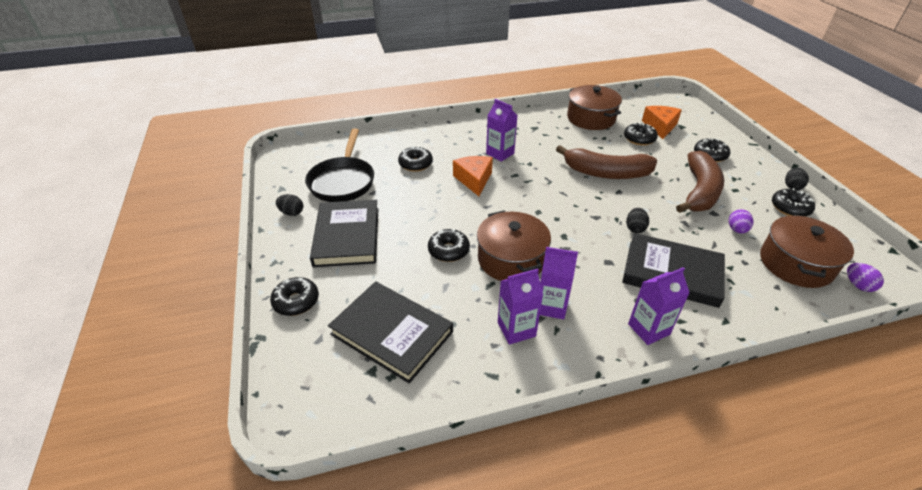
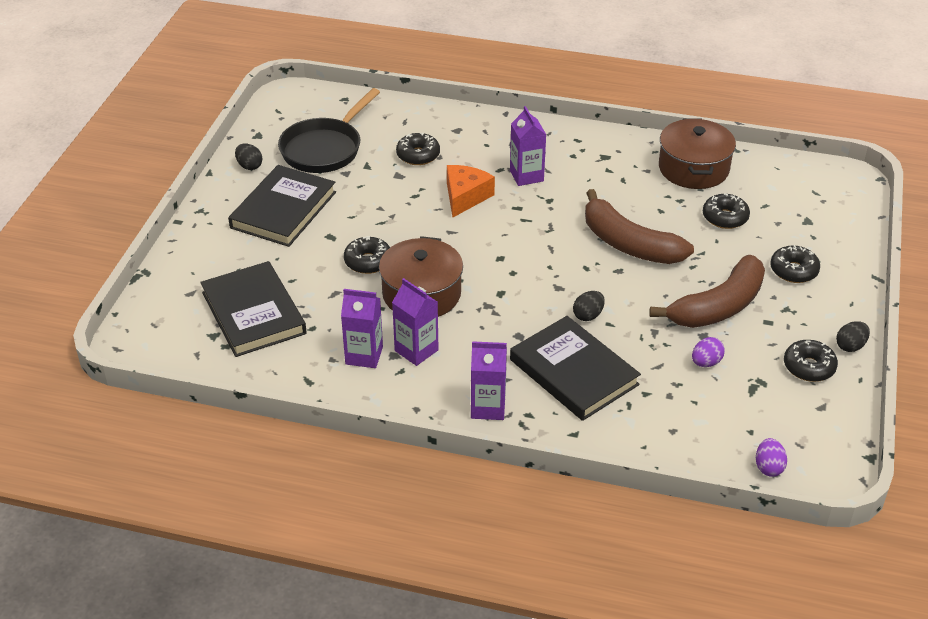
camera: 30 degrees right, 0 degrees up
black donut [270,277,319,316] -> none
orange cheese [642,106,682,139] -> none
brown pot [760,215,854,288] -> none

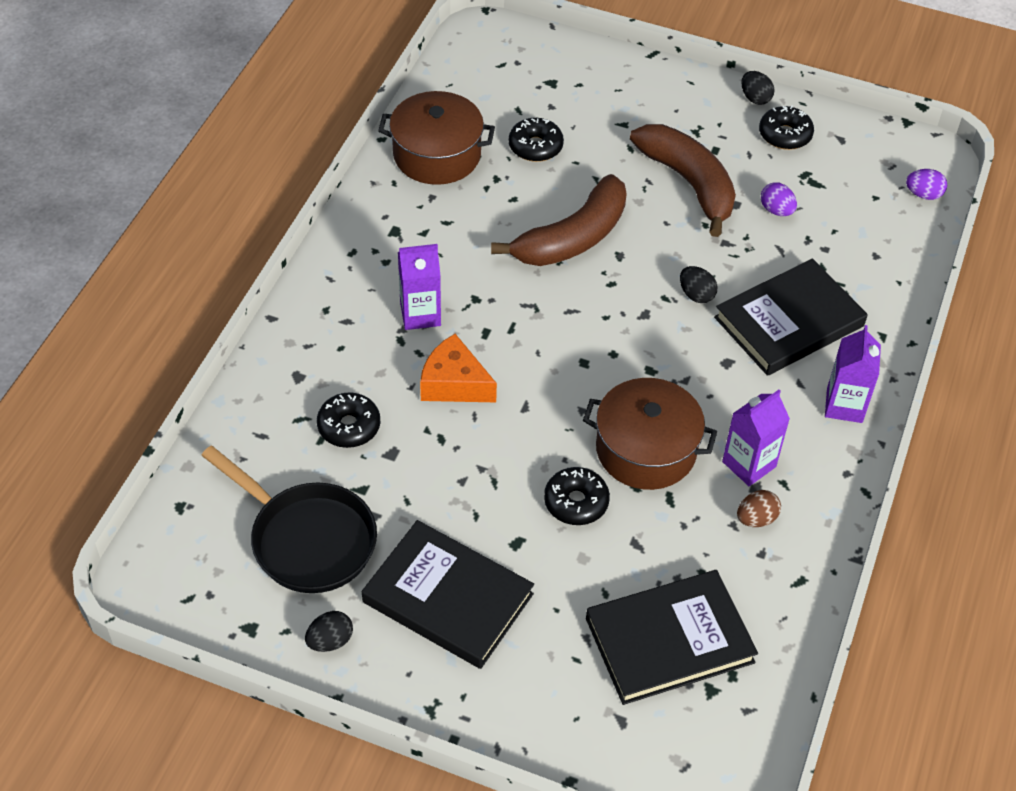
camera: 85 degrees left, 10 degrees up
purple carton [341,289,383,368] -> brown egg [737,490,781,527]
black donut [770,245,820,283] -> none

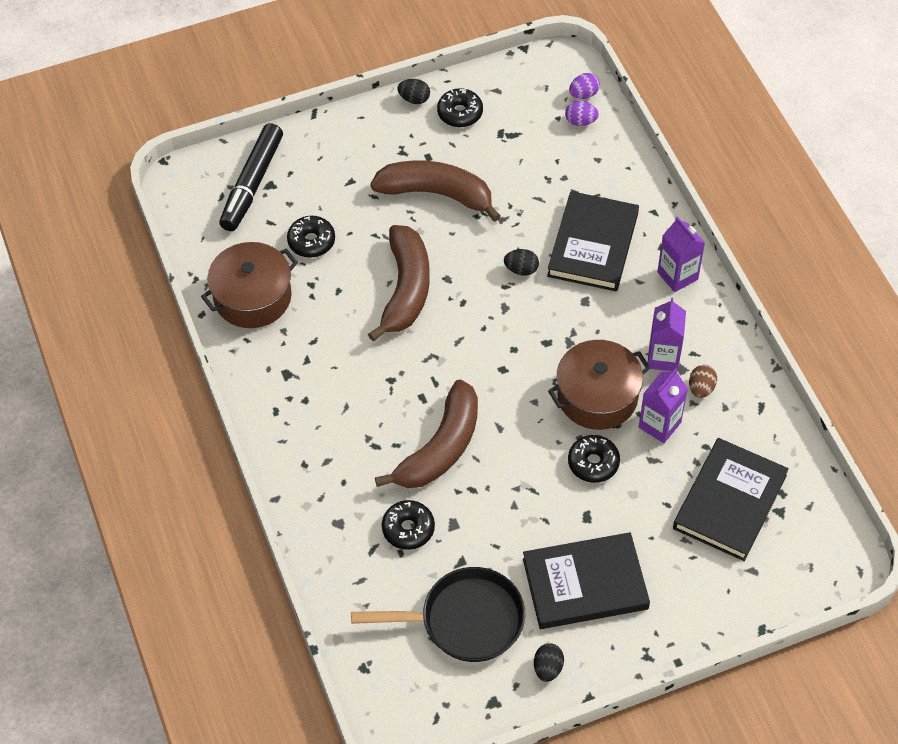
camera: 40 degrees left, 5 degrees up
purple carton [398,244,441,330] -> purple carton moved to [639,369,688,443]
orange cheese [420,334,497,402] -> brown banana [375,379,478,488]
purple egg [761,182,797,216] -> purple egg moved to [565,101,599,126]
none -> black marker [219,123,283,231]

